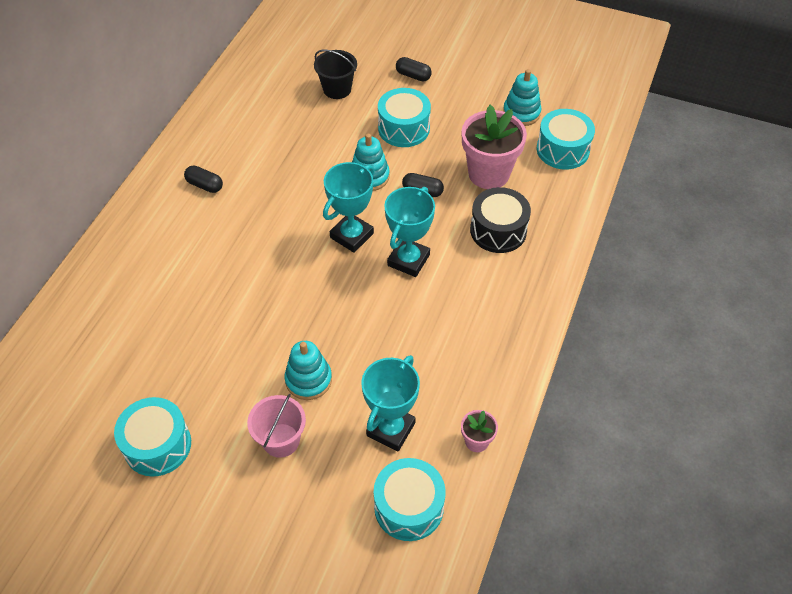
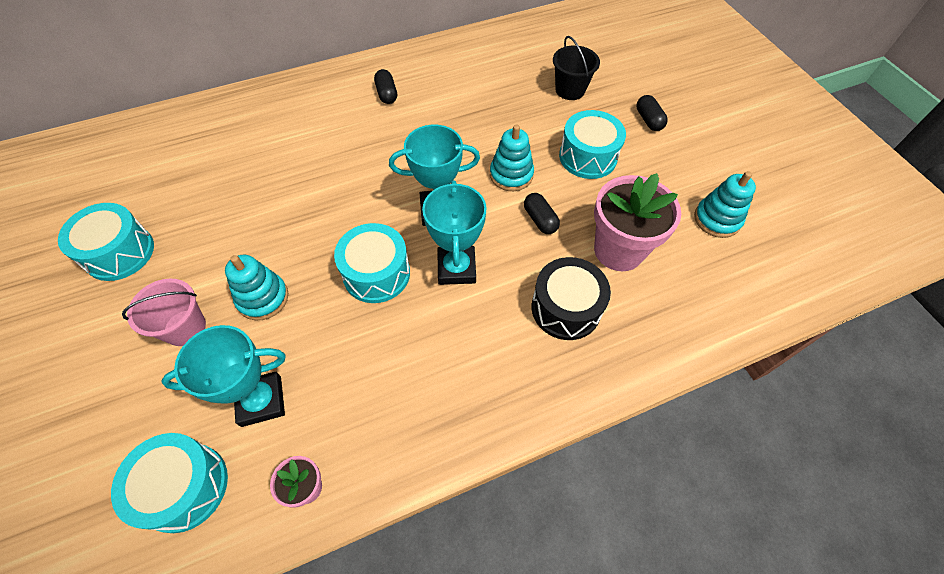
camera: 45 degrees right, 5 degrees up
turquoise trophy [384,187,435,277] -> turquoise trophy turned 75 degrees counterclockwise [422,180,487,285]
turquoise drum [537,109,595,170] -> turquoise drum moved to [334,223,410,303]

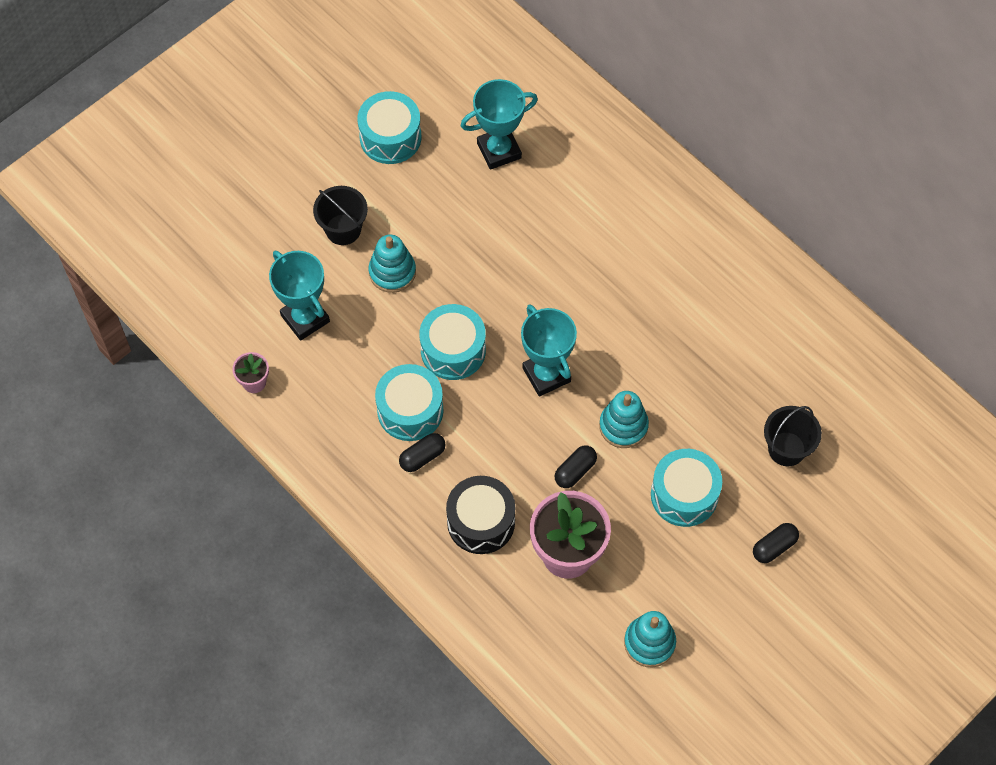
camera: 70 degrees right, 5 degrees up
turquoise drum [111,433,228,533] -> turquoise drum moved to [375,364,444,441]
pink bucket [122,279,206,346] -> black bucket [313,186,368,245]
black capsule [374,69,397,104] -> black capsule moved to [399,433,446,472]
turquoise trophy [422,180,487,285] -> turquoise trophy moved to [460,79,538,170]

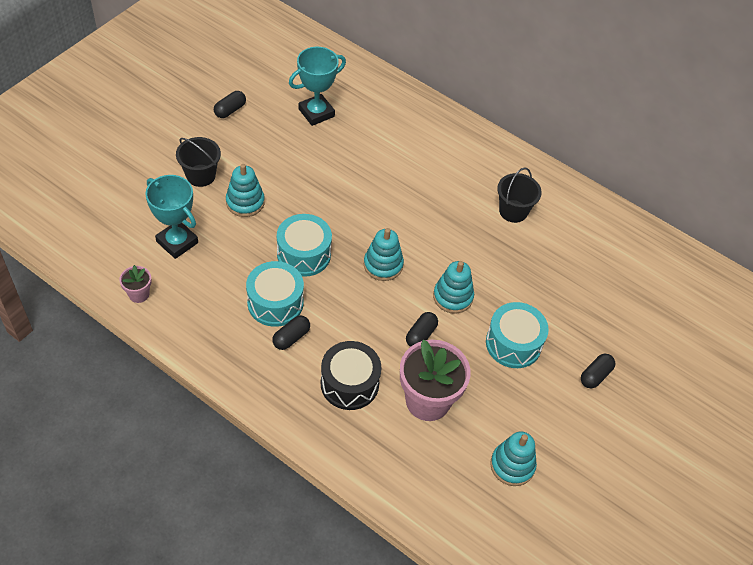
camera: 15 degrees left, 10 degrees down
turquoise drum [357,91,421,164] -> black capsule [214,91,246,118]
turquoise trophy [521,304,577,397] -> turquoise stacking toy [364,228,404,281]
black bucket [764,406,822,466] -> black bucket moved to [497,168,542,223]

